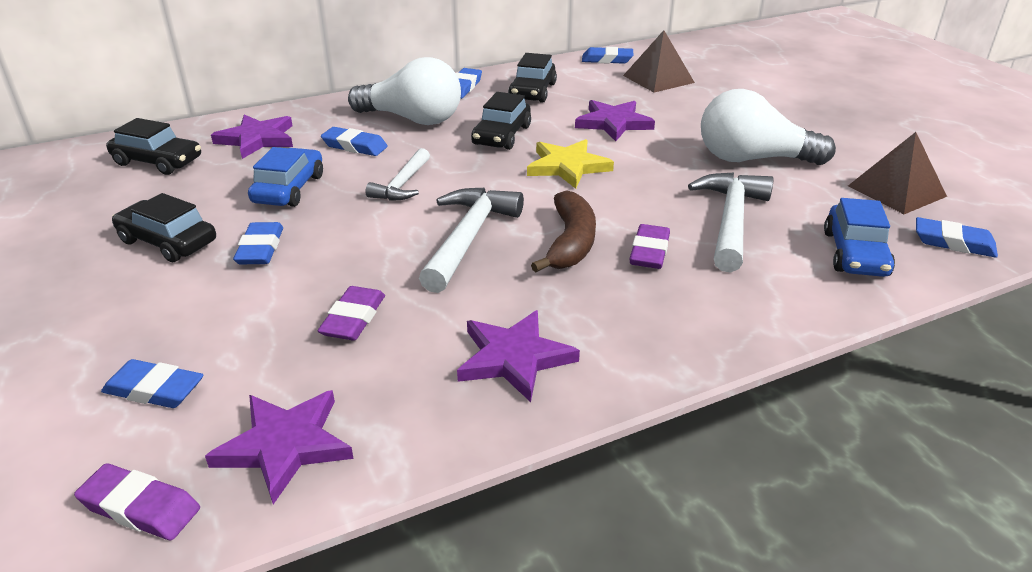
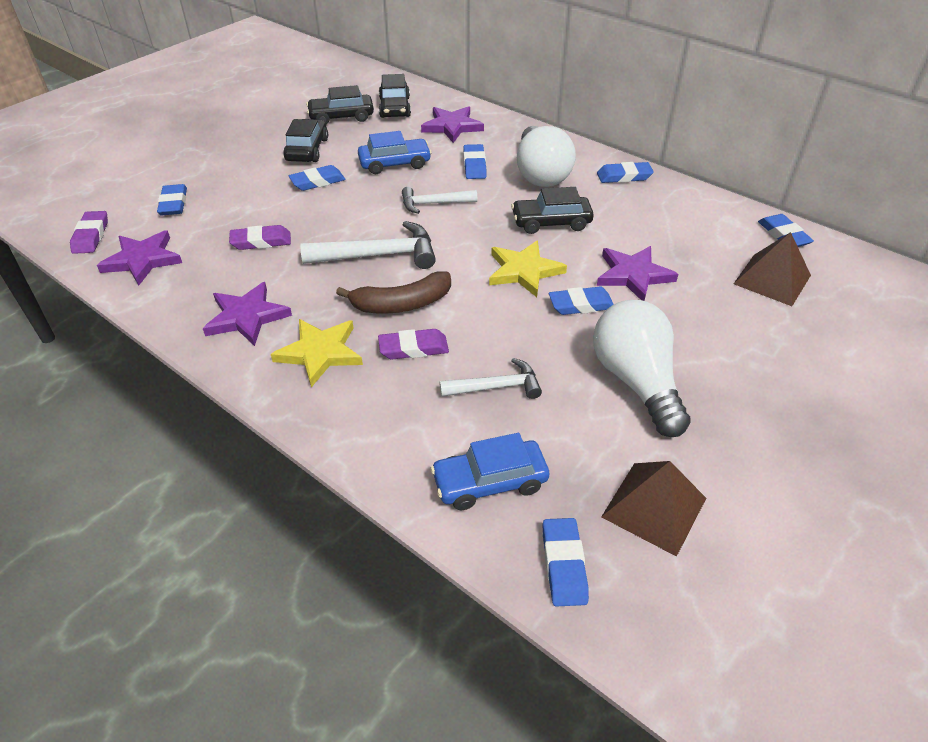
camera: 65 degrees right, 10 degrees up
black car [508,53,557,103] -> black car moved to [306,85,374,124]
white hammer [688,173,774,272] -> white hammer [440,358,542,399], size x0.63
none -> yellow star [271,319,363,388]
none -> blue eraser [549,287,614,315]

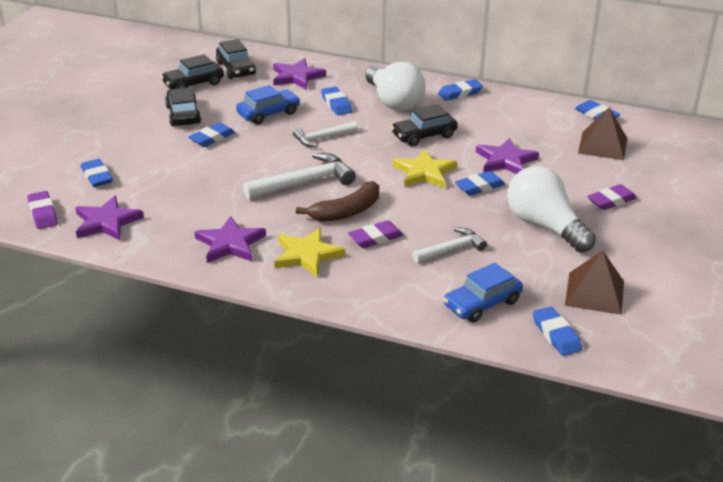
camera: 20 degrees left, 10 degrees down
purple eraser [229,225,291,250] -> purple eraser moved to [587,184,637,210]

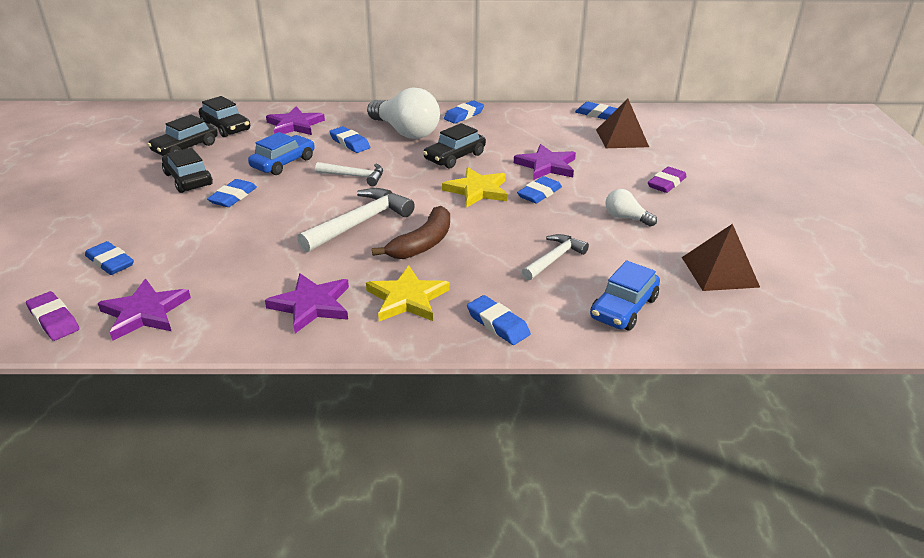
camera: 20 degrees left, 0 degrees up
white hammer [293,121,358,147] -> white hammer turned 120 degrees counterclockwise [315,162,383,186]
purple eraser [348,220,404,248] -> none
white light bulb [507,166,596,253] -> white light bulb [605,189,657,227], size x0.49
blue eraser [533,306,582,356] -> blue eraser moved to [467,295,531,345]

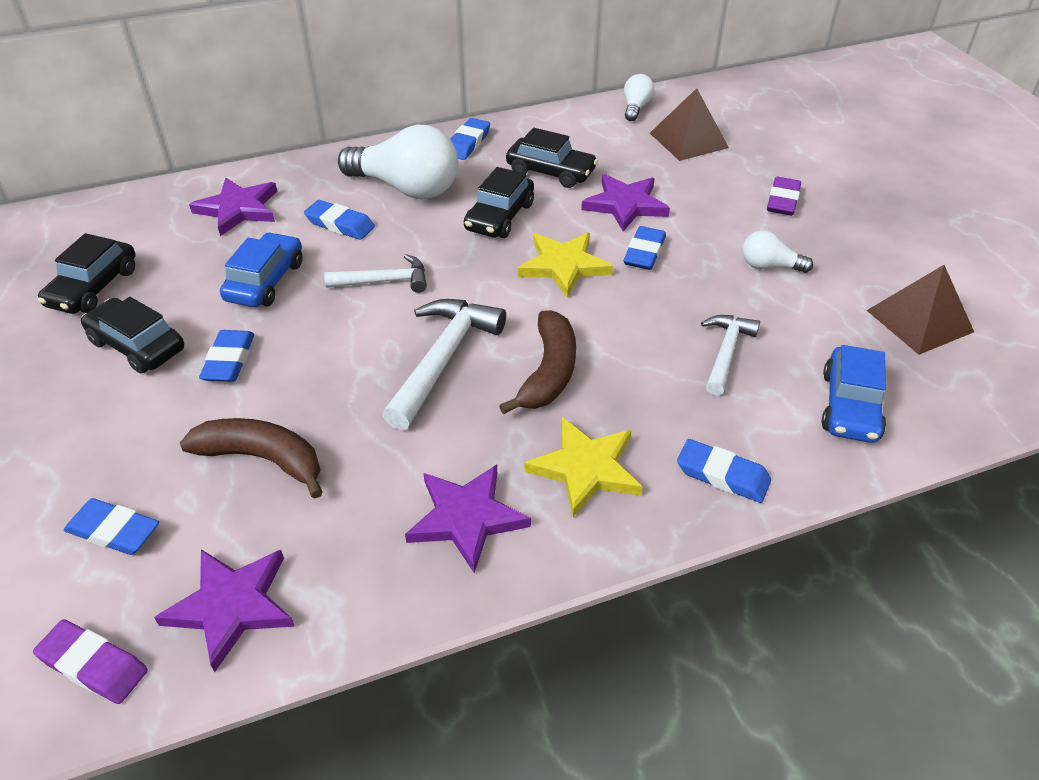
camera: 20 degrees left, 10 degrees up
black car [199,96,250,137] -> black car moved to [506,128,598,188]
blue eraser [575,102,617,120] -> white light bulb [624,74,655,121]
none -> brown banana [180,418,323,498]

